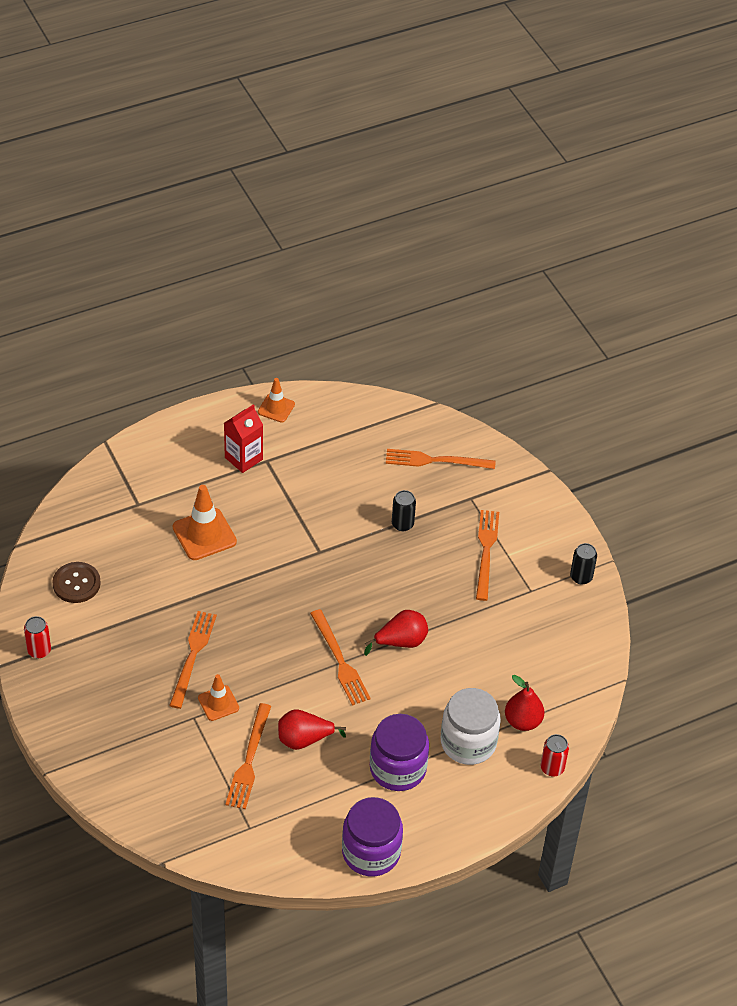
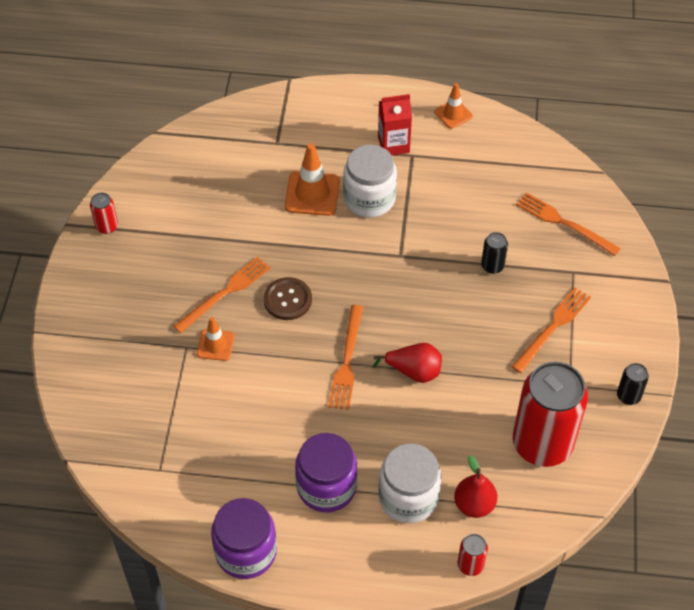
camera: 35 degrees right, 5 degrees up
brown button [52,562,101,603] -> brown button moved to [264,277,312,320]
orange fork [225,703,271,809] -> none
red pear [278,709,346,750] -> none
none -> white jar [343,145,397,217]
none -> red can [513,362,588,467]

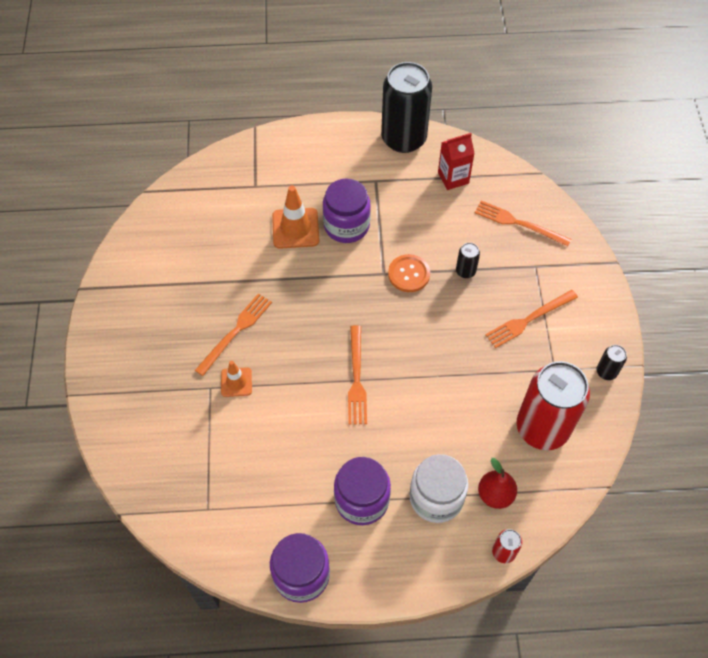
camera: 10 degrees left, 5 degrees up
red can [90,192,118,234] -> none
brown button [264,277,312,320] -> none
white jar [343,145,397,217] -> purple jar [323,178,371,243]
red pear [373,343,442,383] -> none
red carton [378,94,412,155] -> red carton moved to [438,133,475,190]
orange traffic cone [434,83,473,129] -> black can [381,62,432,153]
orange fork [511,287,591,373] -> orange fork turned 150 degrees counterclockwise [485,290,578,348]
none -> orange button [388,254,430,292]

